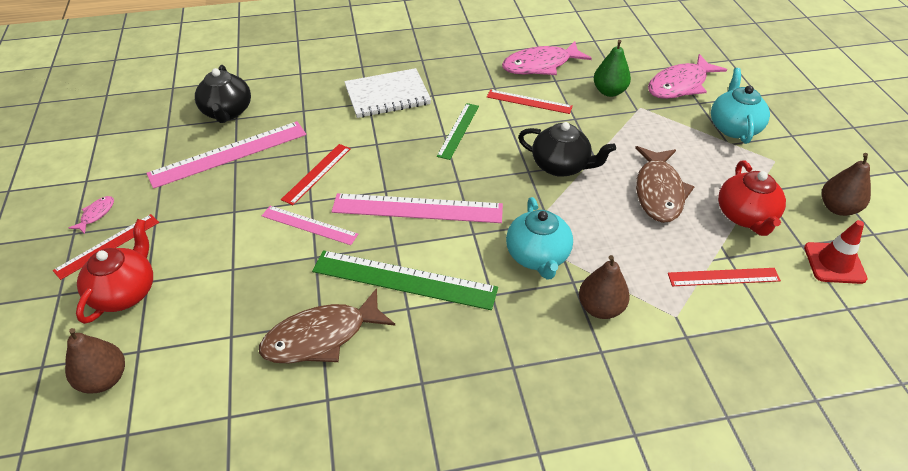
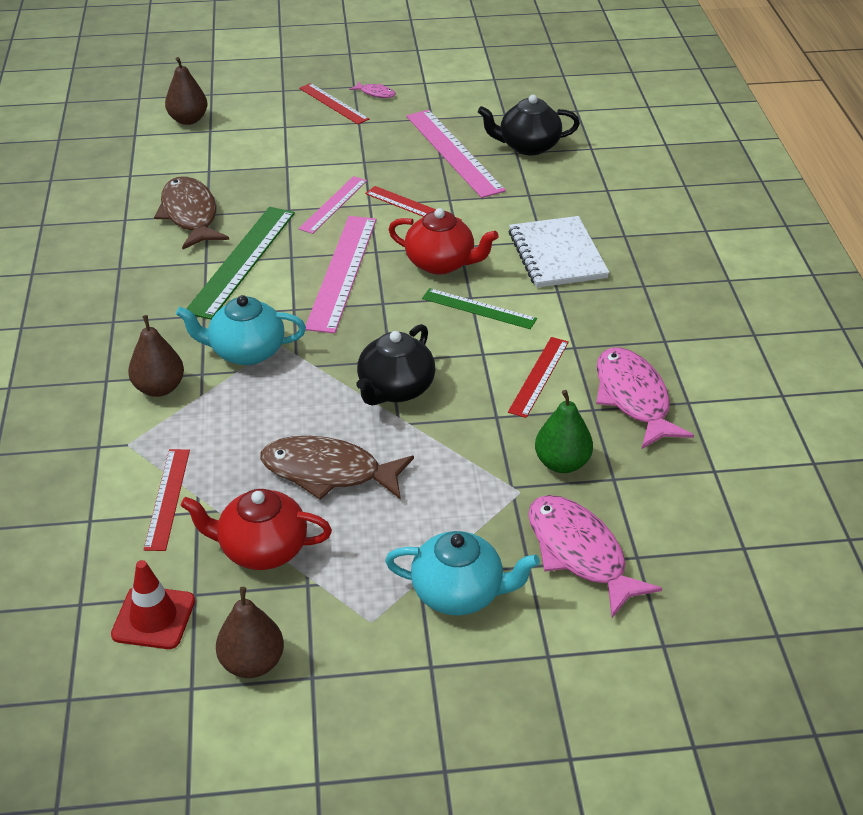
camera: 95 degrees right, 5 degrees down
red teapot [76,219,153,324] -> red teapot moved to [388,208,499,275]

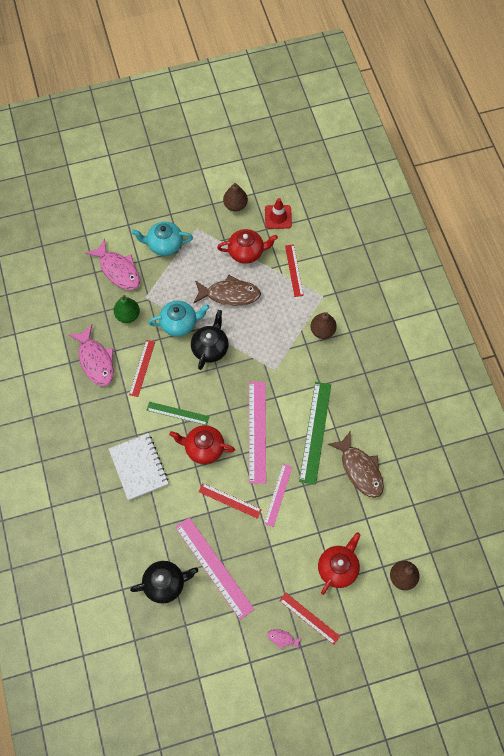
camera: 170 degrees right, 25 degrees up
turquoise teapot [176,295,306,365] -> turquoise teapot moved to [148,301,210,337]
none -> red teapot [318,532,361,595]

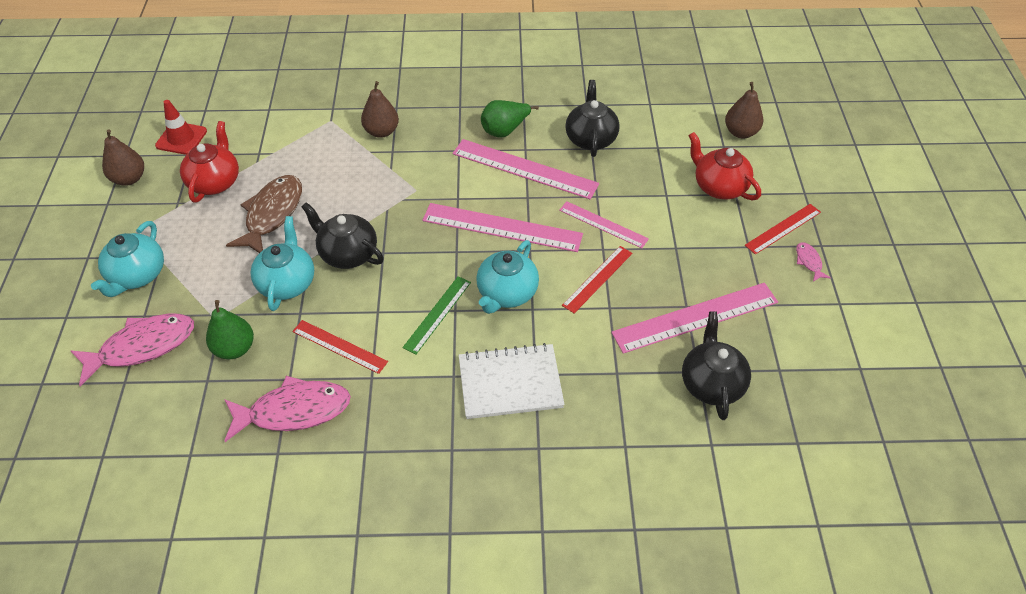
camera: 75 degrees left, 15 degrees down
red teapot [169,425,235,464] -> turquoise teapot [476,240,539,314]
pink fish [267,629,303,650] -> pink fish turned 135 degrees clockwise [796,242,831,282]
red ruler [285,244,304,297] -> none
green ruler [299,382,331,485] -> pink ruler [452,139,599,199]
brown fish [328,431,384,498] -> black teapot [565,80,620,157]
none -> green pear [481,100,539,137]

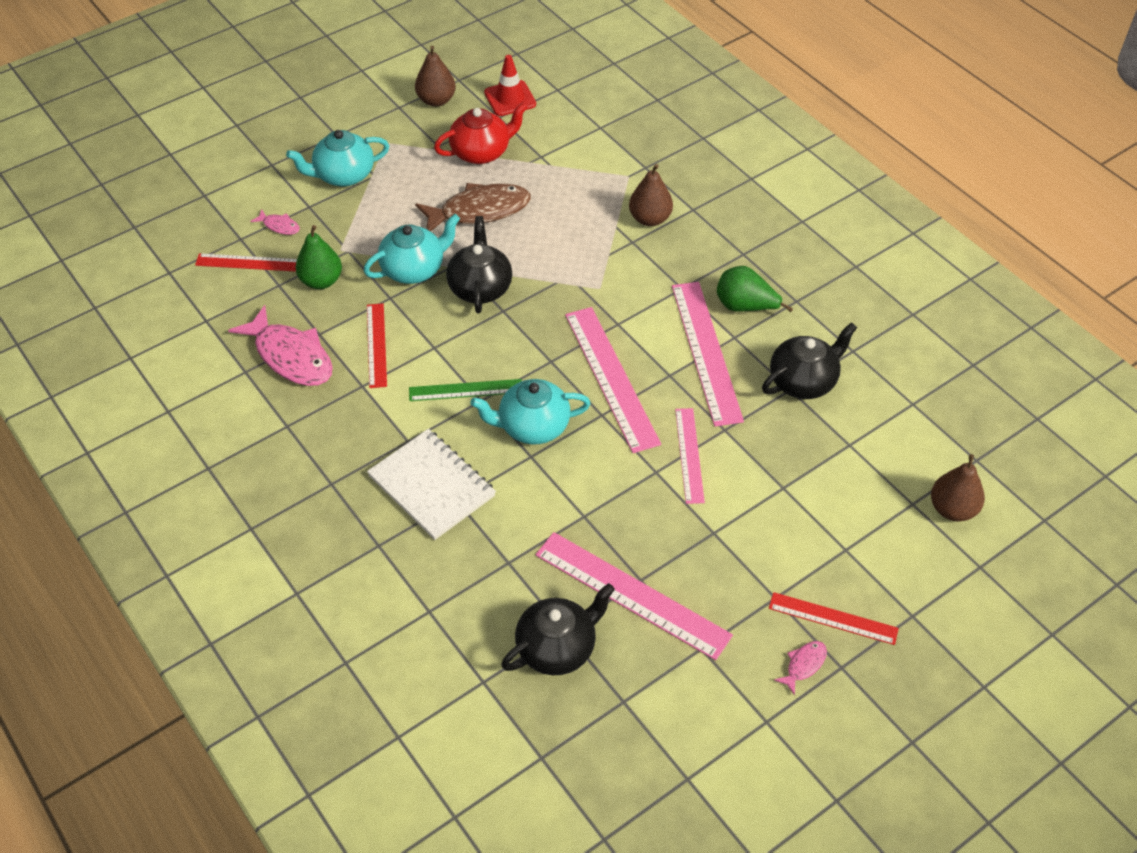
camera: 55 degrees right, 0 degrees up
pink fish [71,314,194,387] -> pink fish [250,209,300,235], size x0.45
red ruler [562,246,633,313] -> red ruler moved to [195,253,297,272]
red teapot [688,132,761,200] -> none

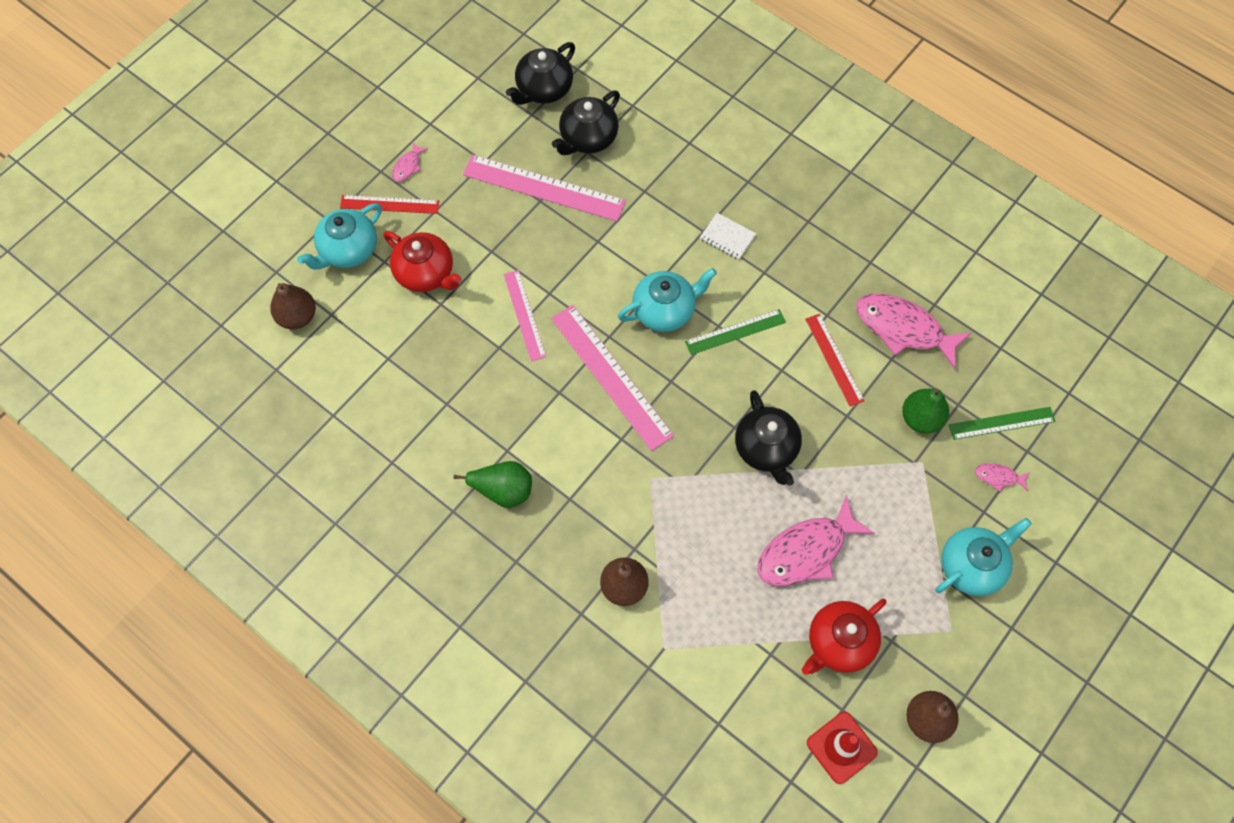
camera: 165 degrees right, 15 degrees up
red ruler [195,253,297,272] -> green ruler [949,407,1056,440]
turquoise teapot [364,214,460,284] -> turquoise teapot moved to [297,203,382,270]
white notebook [367,429,496,540] -> white notebook [700,213,756,260], size x0.52
brown fish [415,183,531,232] -> pink fish [757,495,875,586]
pink ruler [672,282,744,426] -> none
black teapot [762,322,857,399] -> black teapot moved to [506,42,575,105]
none -> red teapot [384,231,462,292]

